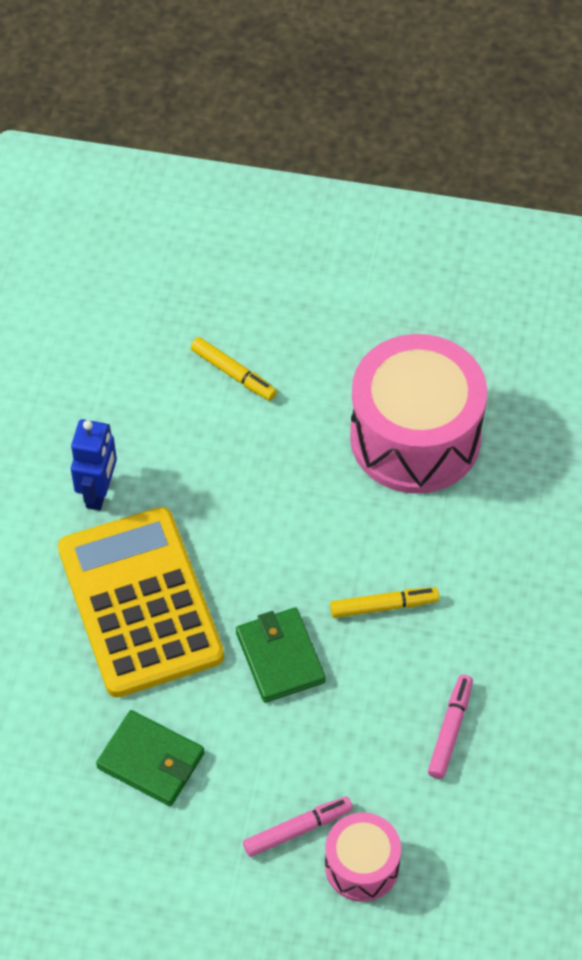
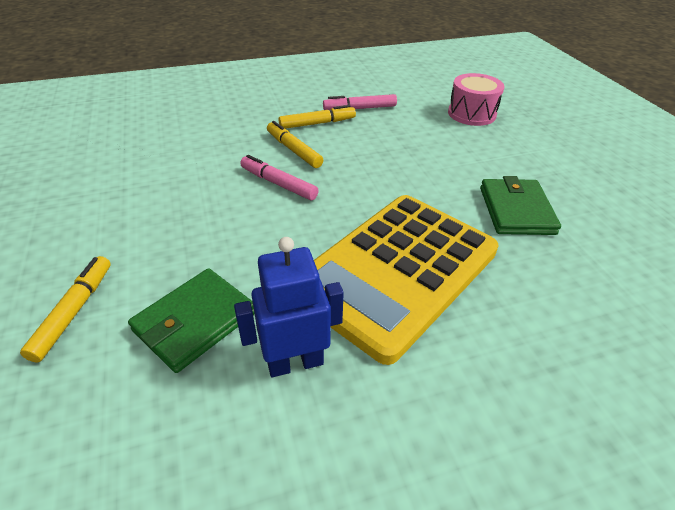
camera: 120 degrees left, 15 degrees down
green wallet [236,607,326,703] -> green wallet moved to [128,268,254,373]
pink marker [243,796,353,857] -> pink marker moved to [240,155,319,200]
pink drum [350,334,487,494] -> none
none -> yellow marker [279,105,356,129]

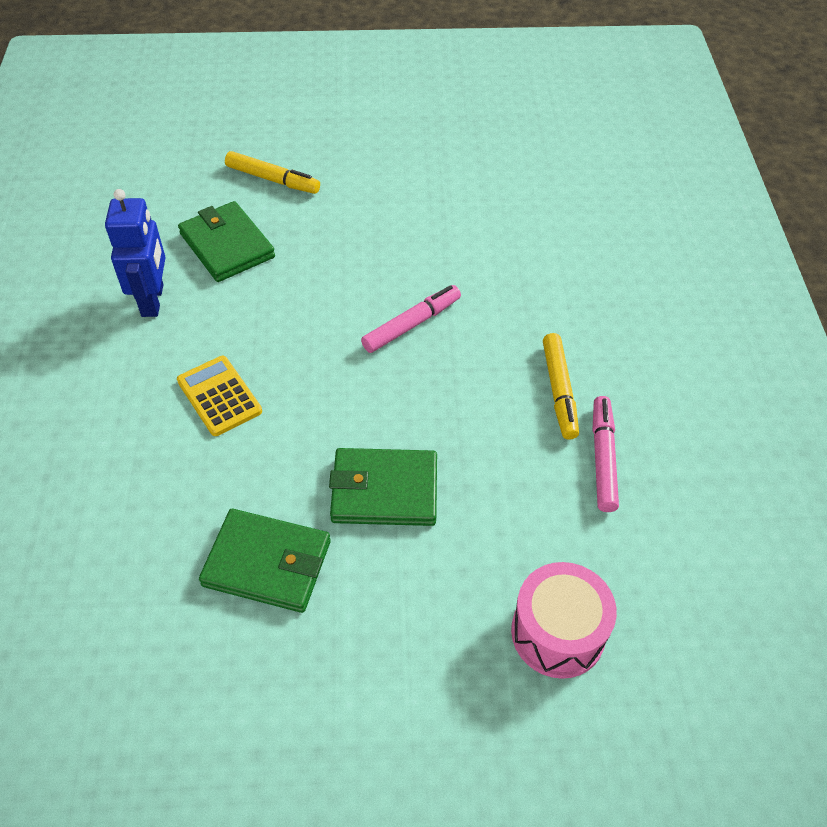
camera: 105 degrees right, 10 degrees up
yellow marker [267,121,323,168] -> none
yellow calculator [314,195,499,365] -> yellow calculator [177,356,262,436], size x0.40
none -> green wallet [329,448,437,526]

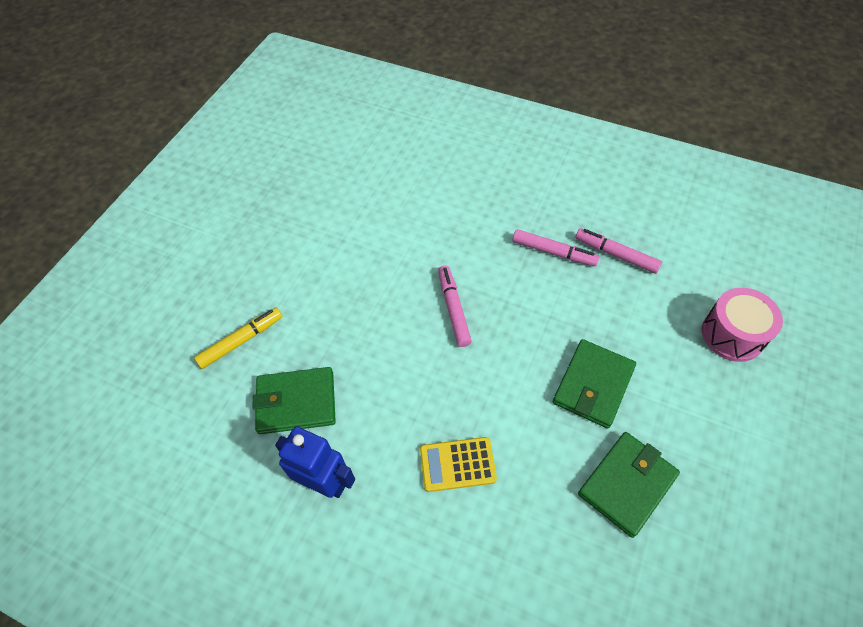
camera: 60 degrees left, 5 degrees up
yellow marker [543,333,579,440] -> pink marker [513,229,599,266]

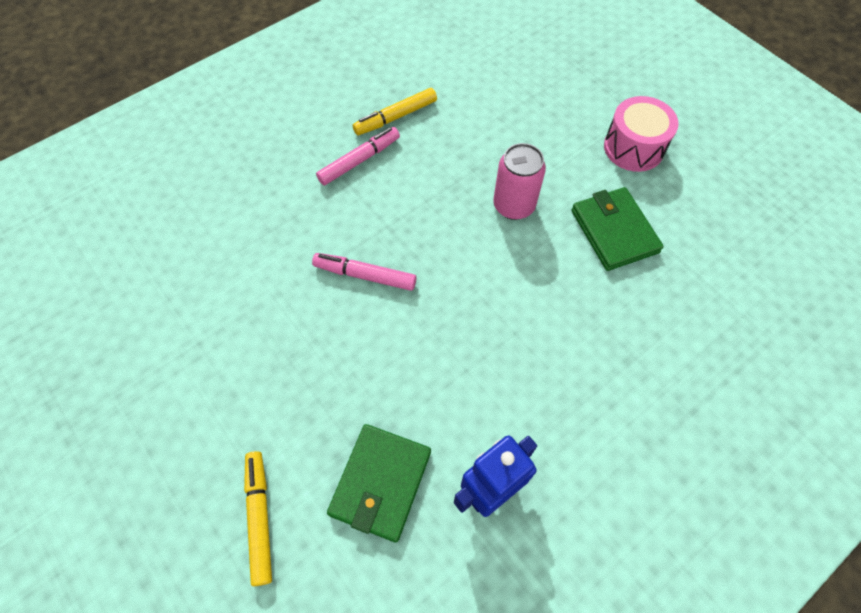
camera: 65 degrees left, 5 degrees up
yellow calculator [420,437,497,492] -> none
green wallet [553,339,636,429] -> pink can [493,143,546,220]
pink marker [575,228,662,274] -> yellow marker [353,88,437,135]
pink drum [702,288,783,362] -> pink drum moved to [604,96,679,172]

